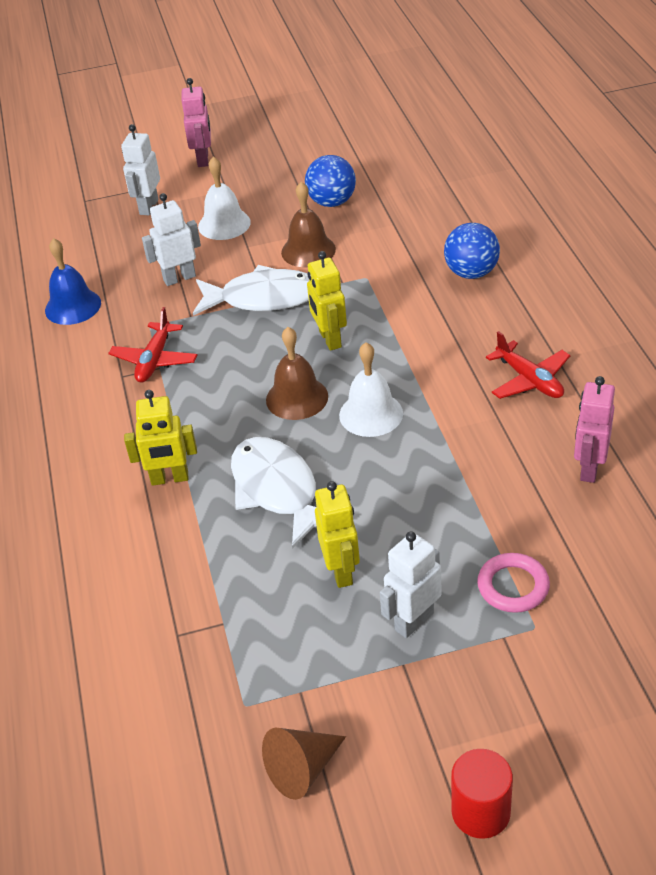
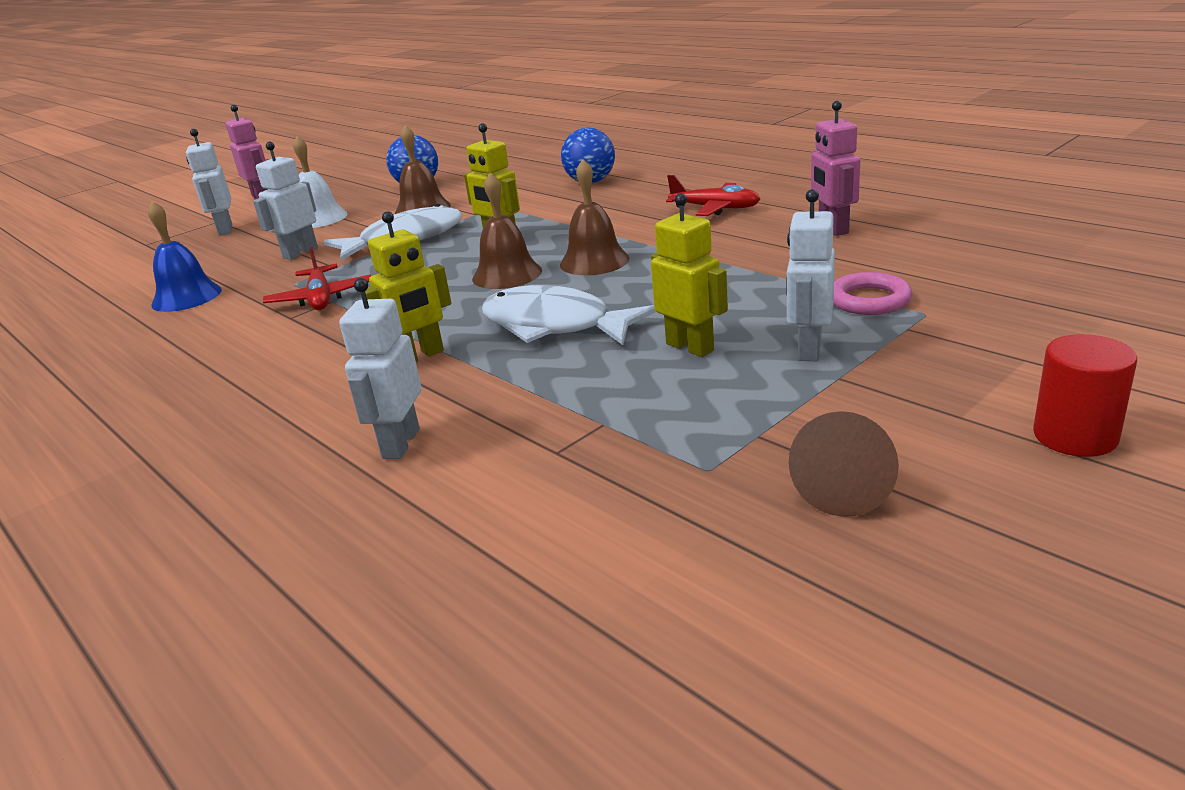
camera: 30 degrees left, 15 degrees down
white bell [339,342,403,437] -> brown bell [560,159,629,275]
none -> white robot [339,278,422,459]

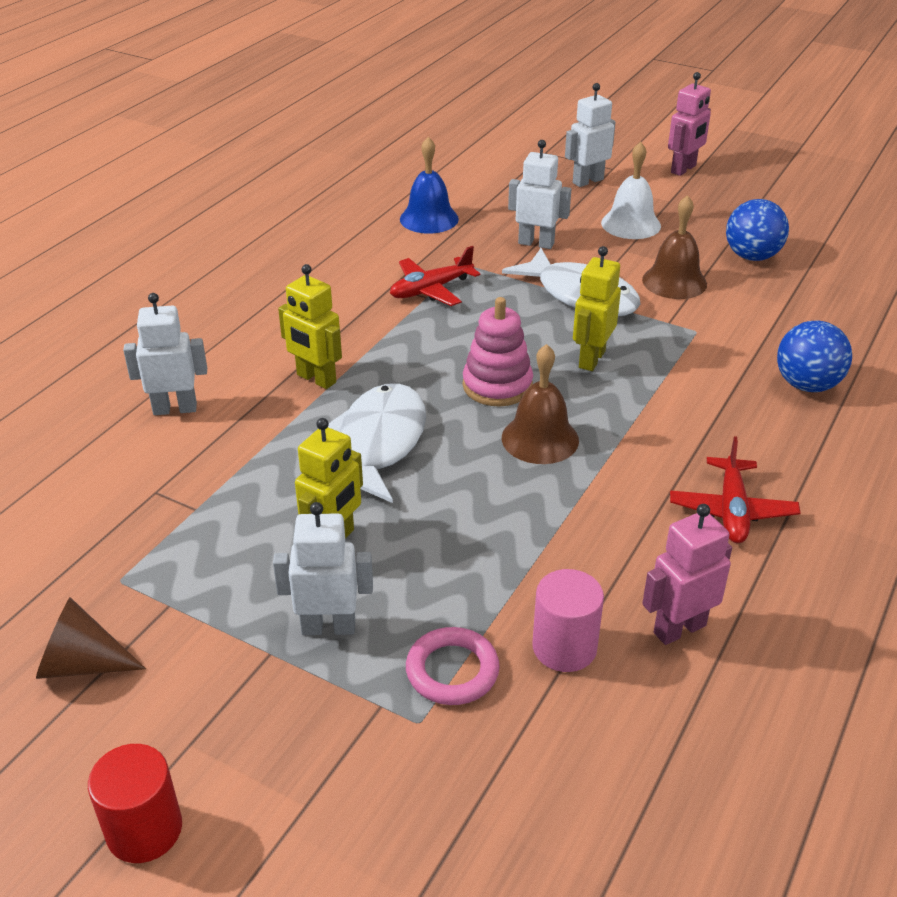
camera: 70 degrees right, 10 degrees up
brown bell [472,172,542,289] -> pink stacking toy [463,297,533,406]
none -> pink cylinder [532,569,604,672]

